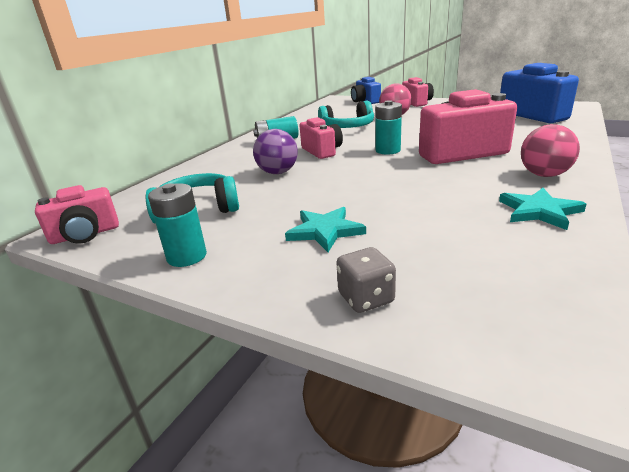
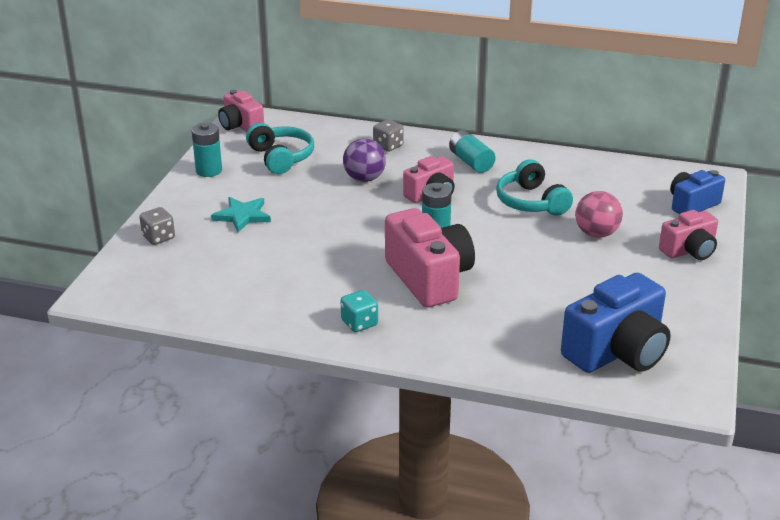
camera: 75 degrees right, 5 degrees up
turquoise star [499,188,586,230] -> none
pink ball [521,124,580,177] -> turquoise dice [341,290,378,332]
none -> grey dice [373,119,404,152]

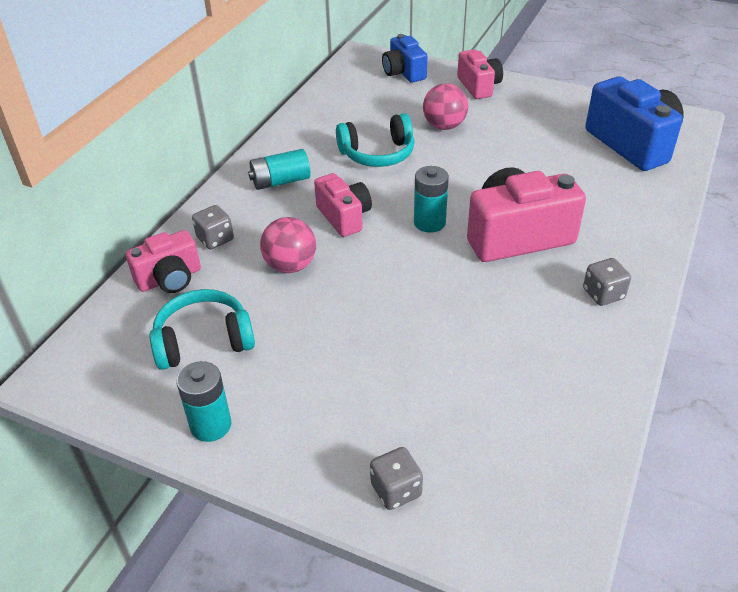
camera: 80 degrees left, 10 degrees up
turquoise star [211,197,271,232] -> none
pink camera [218,90,264,132] -> pink camera moved to [126,230,201,293]
turquoise dice [341,290,378,332] -> grey dice [583,258,631,306]
purple ball [343,138,386,182] -> pink ball [260,217,316,273]

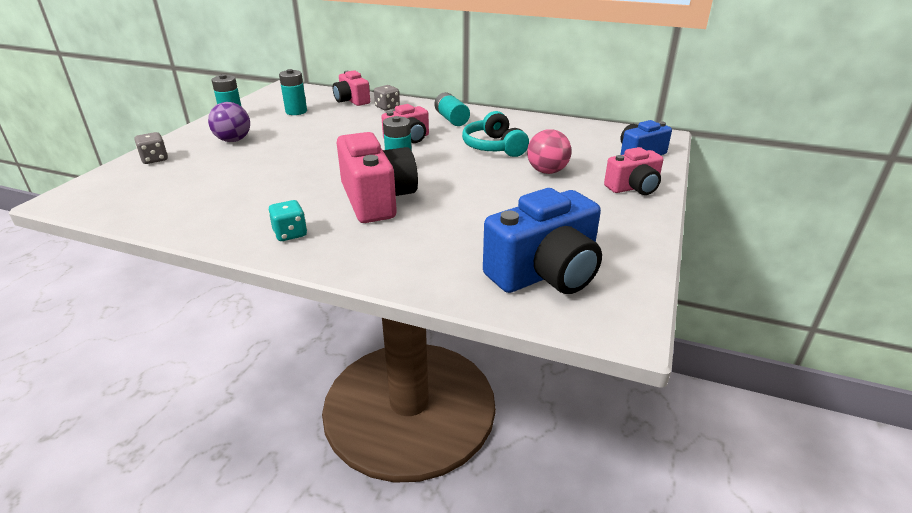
camera: 85 degrees right, 10 degrees down
turquoise headphones [149,289,255,370] -> turquoise battery [279,69,307,115]
pink ball [260,217,316,273] -> none
grey dice [583,258,631,306] -> turquoise dice [268,200,307,241]
none -> purple ball [208,102,250,142]

